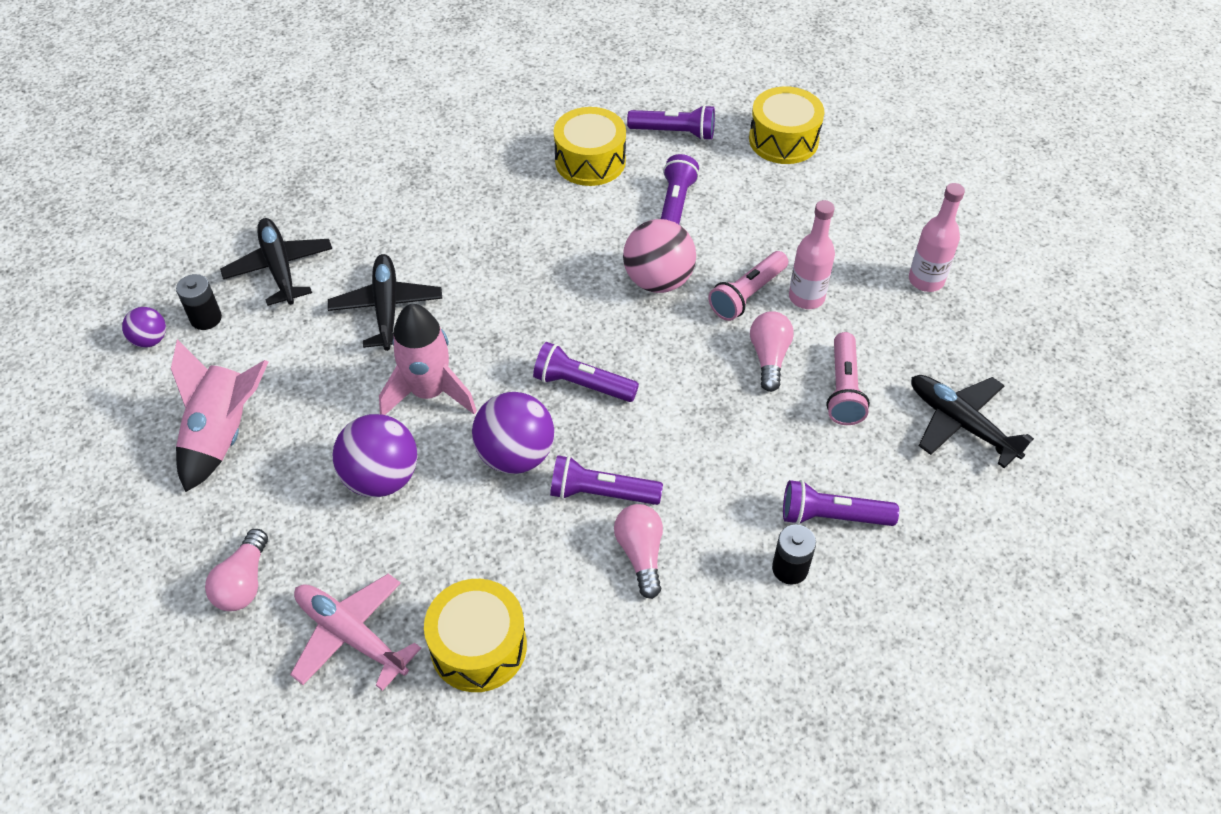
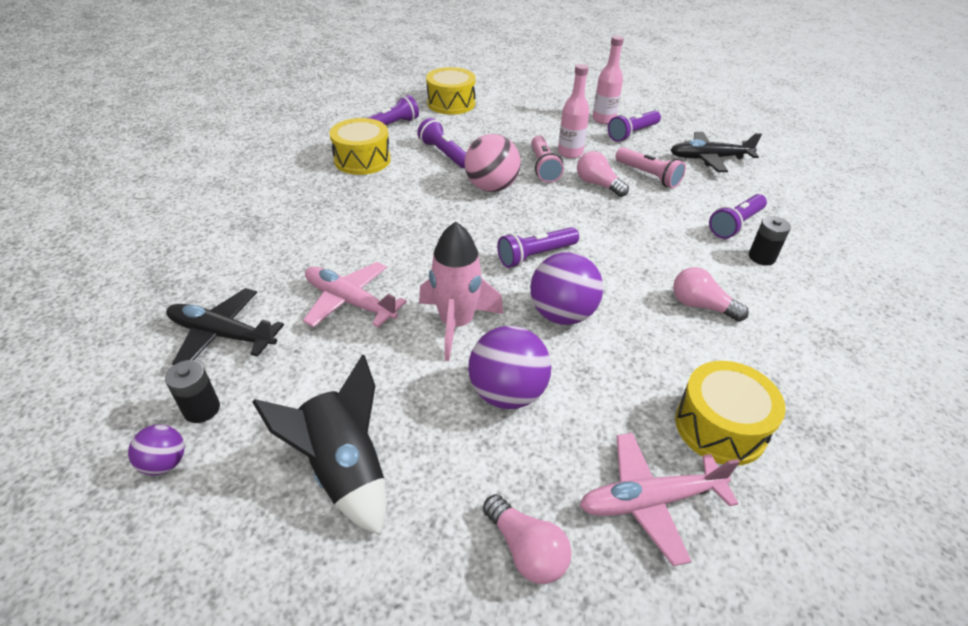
camera: 50 degrees left, 10 degrees down
pink rocket [171,339,268,492] -> black rocket [252,354,386,535]
black plane [328,254,442,351] -> pink plane [303,262,407,327]
purple flashlight [550,455,663,505] -> purple flashlight moved to [608,110,661,142]

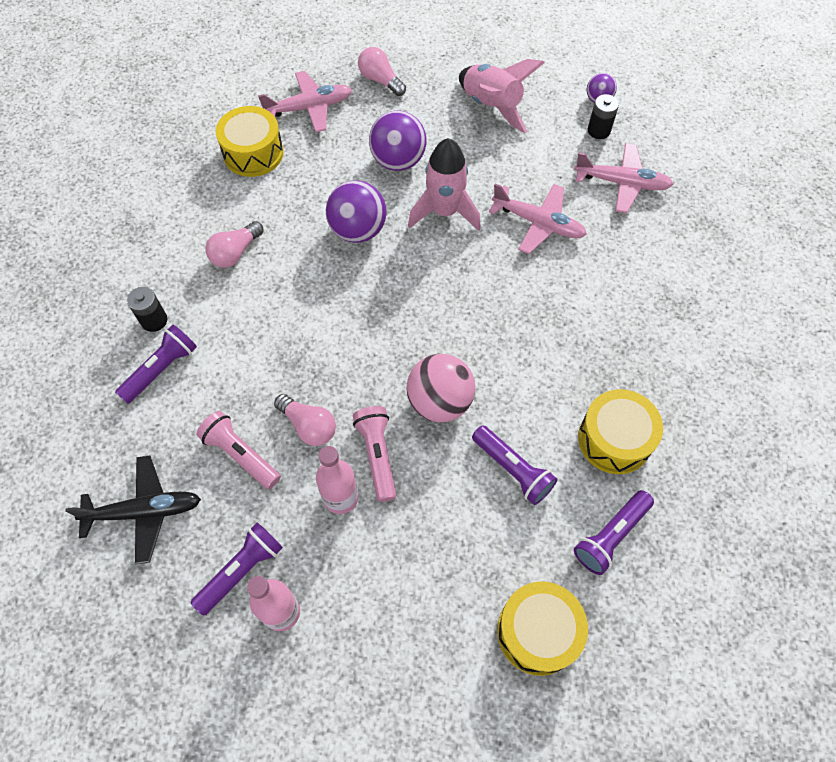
camera: 175 degrees right, 20 degrees up
black plane [166,288,284,365] -> pink plane [574,143,673,213]
black rocket [252,354,386,535] -> pink rocket [459,59,544,133]
purple flashlight [497,227,579,268] -> none
pink light bulb [673,267,749,322] -> pink light bulb turned 105 degrees clockwise [205,221,264,268]

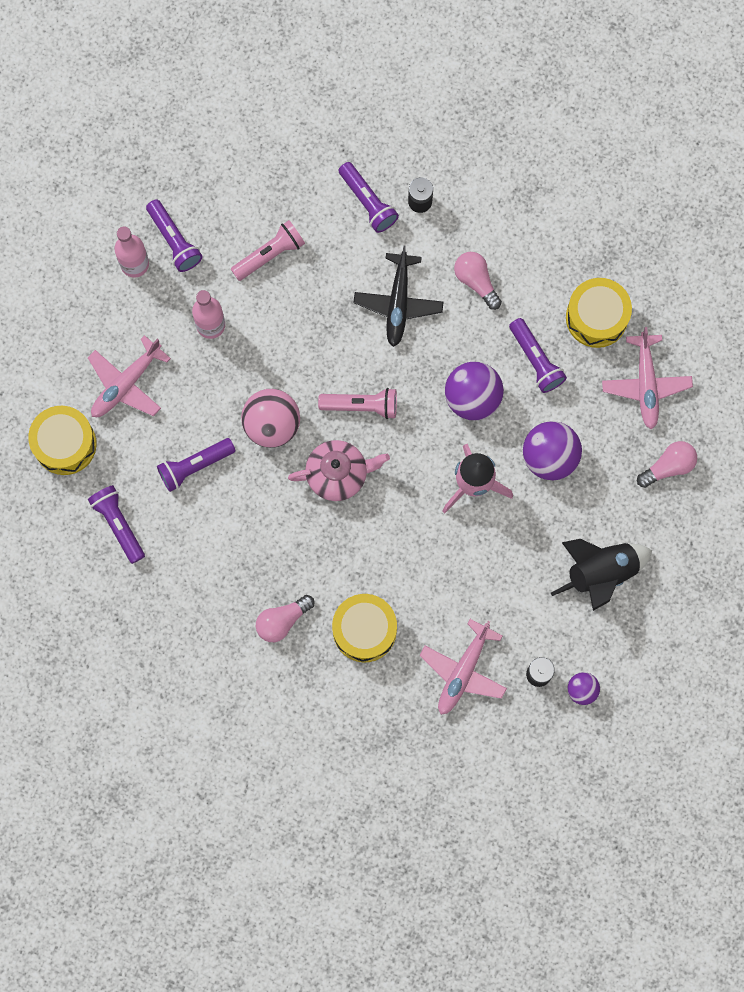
camera: 105 degrees right, 15 degrees up
black plane [65,456,201,565] -> black plane moved to [353,246,443,347]
pink light bulb [274,394,336,446] -> pink light bulb moved to [256,595,315,642]
pink flashlight [353,406,396,502] -> pink flashlight moved to [318,388,397,419]
pink rocket [459,59,544,133] -> black rocket [551,539,652,611]
pink plane [489,184,587,254] -> pink plane moved to [88,335,171,417]
yellow drum [578,389,663,474] -> yellow drum moved to [332,594,397,662]
none -> pink teapot [288,440,390,501]
none -> purple flashlight [509,318,567,393]

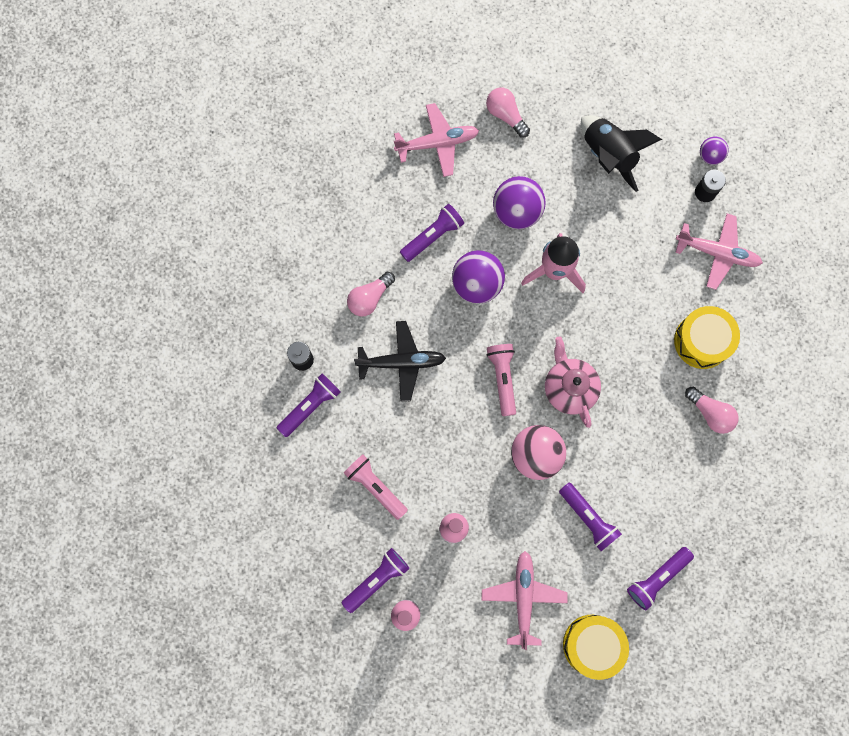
camera: 100 degrees left, 0 degrees up
pink plane [88,335,171,417] -> pink plane turned 120 degrees counterclockwise [481,551,567,650]
yellow drum [566,278,632,348] -> none

